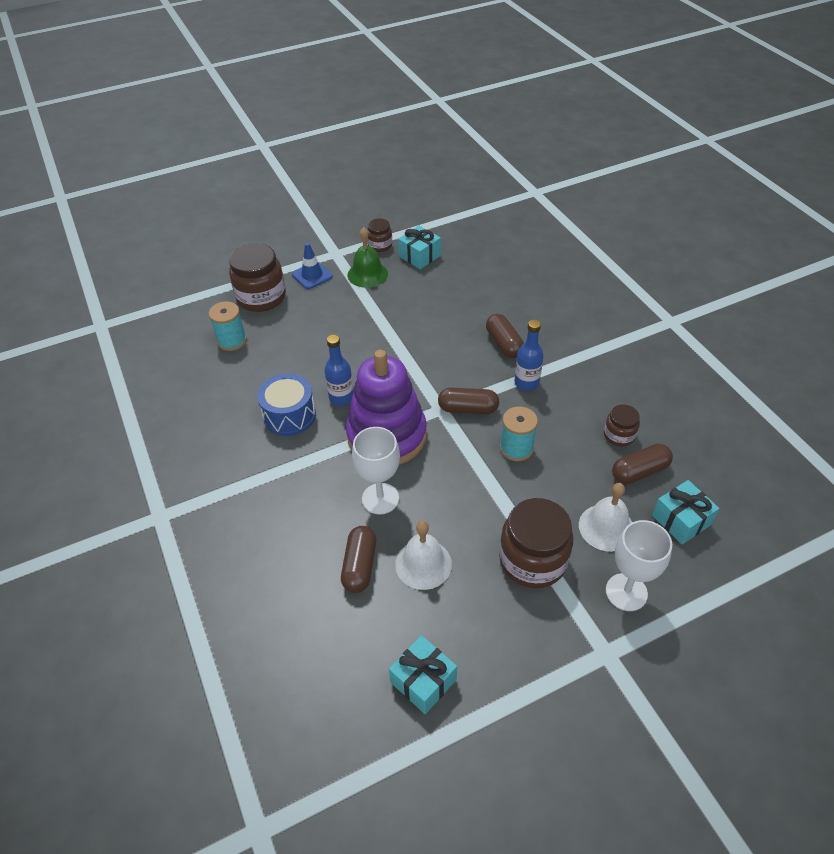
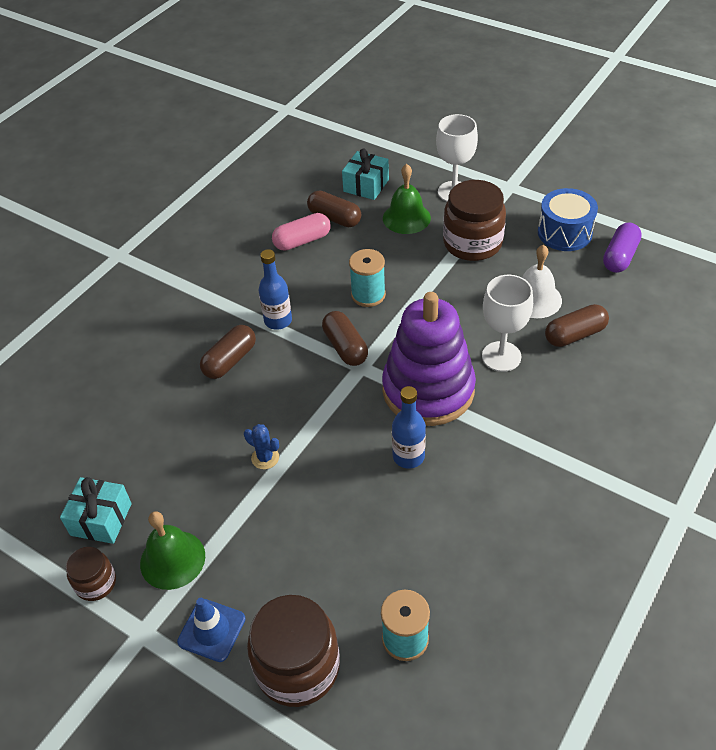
camera: 120 degrees left, 0 degrees up
blue drum [257,373,316,436] -> blue drum moved to [538,188,598,251]
turquoise gift [389,635,457,714] -> purple capsule [603,222,642,273]
white bell [579,483,632,552] -> green bell [383,164,431,234]
brown jar [604,404,640,446] -> pink capsule [272,213,330,251]
none -> blue cactus [244,424,279,469]

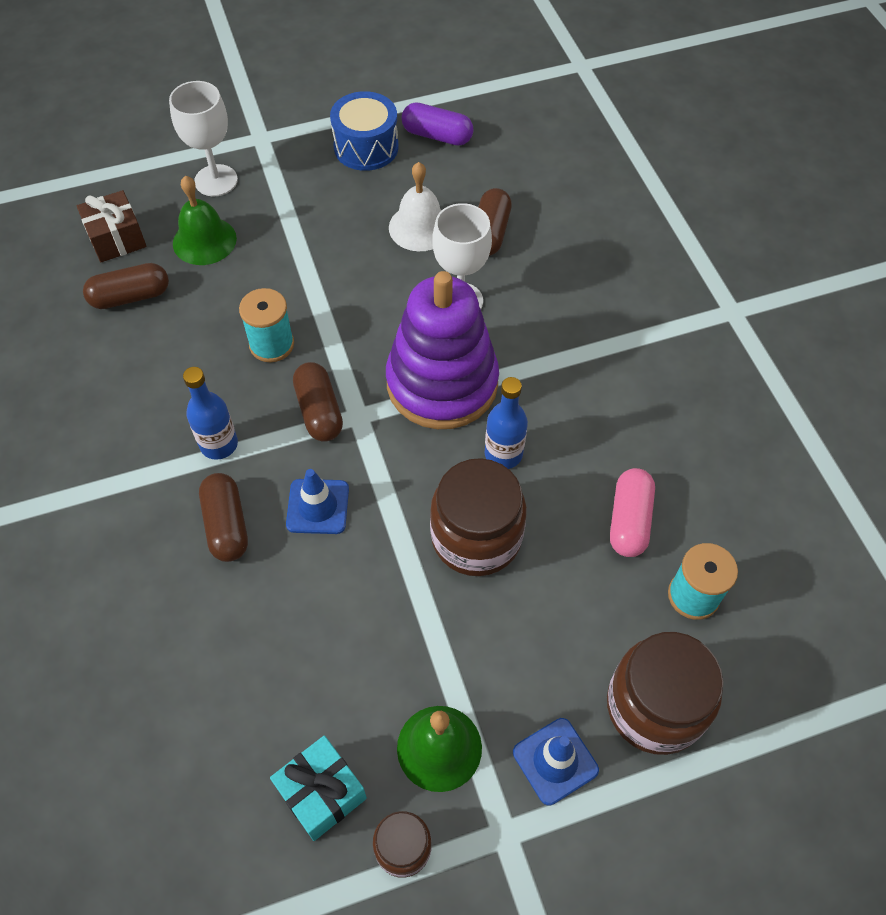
camera: 55 degrees left, 10 degrees up
blue cactus [244,424,279,469] -> none
pink capsule [272,213,330,251] -> pink capsule moved to [610,468,655,557]
brown capsule [322,311,368,366] -> brown capsule turned 60 degrees clockwise [293,362,343,442]
turquoise gift [342,148,389,200] -> brown gift [77,190,147,262]
brown jar [443,180,506,261] -> brown jar moved to [430,458,527,576]
purple capsule [603,222,642,273] -> purple capsule turned 45 degrees counterclockwise [401,102,474,146]
none -> blue traffic cone [286,469,349,534]

